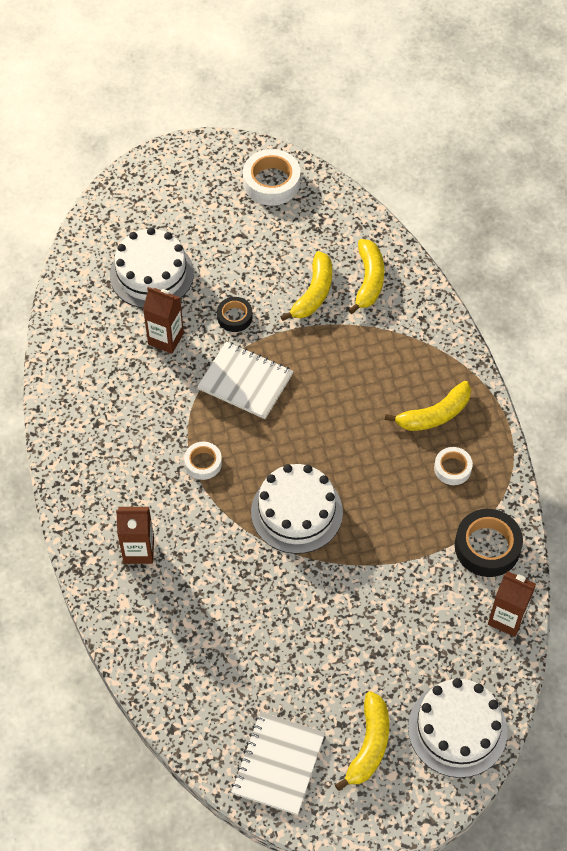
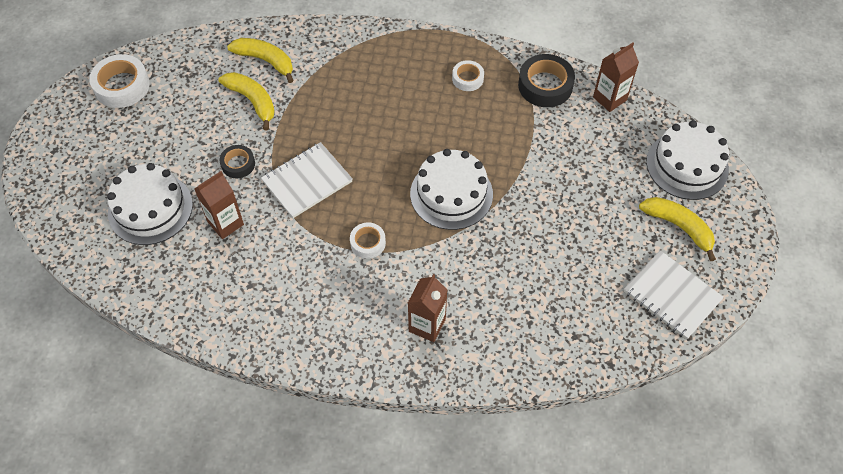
camera: 65 degrees left, 0 degrees up
yellow banana [385,381,471,431] -> none

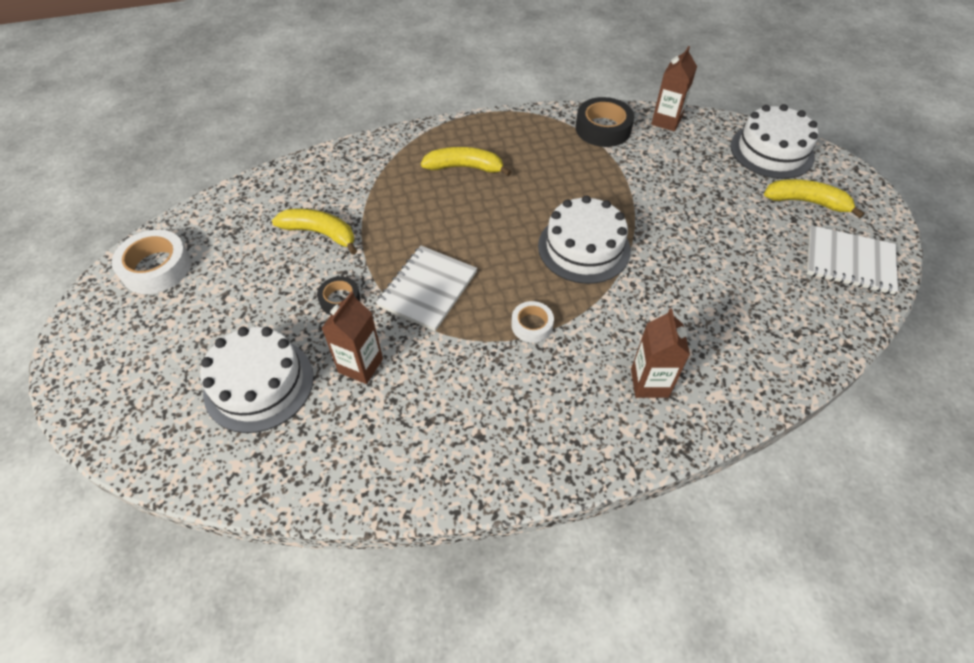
camera: 25 degrees left, 5 degrees down
yellow banana [227,38,294,83] -> yellow banana moved to [421,147,511,176]
white tape [452,60,484,91] -> none

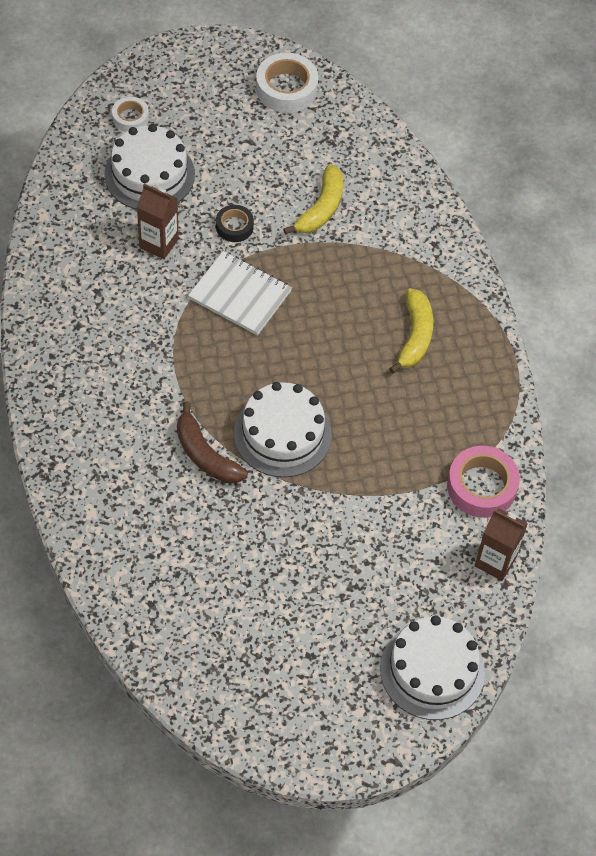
camera: 90 degrees right, 5 degrees up
white tape [511,301,554,343] -> white tape moved to [112,97,149,132]
black tape [575,97,634,147] -> pink tape [447,446,520,518]
brown carton [631,308,690,398] -> none
yellow banana [764,179,865,218] -> none
white notebook [807,225,898,295] -> none
none -> brown banana [177,401,248,483]

